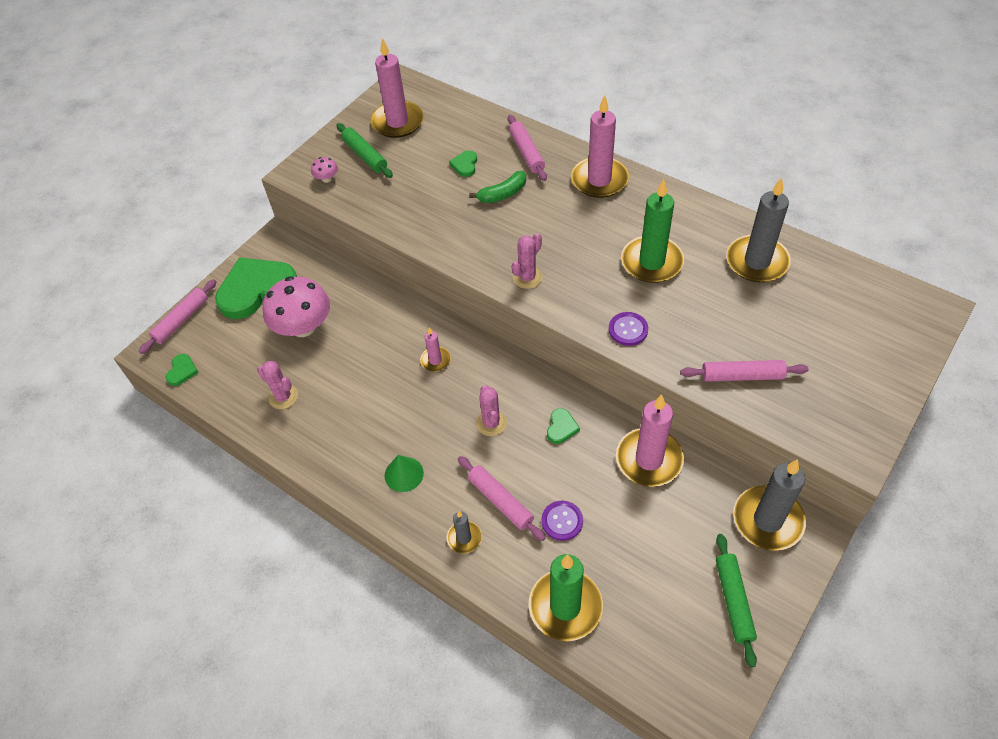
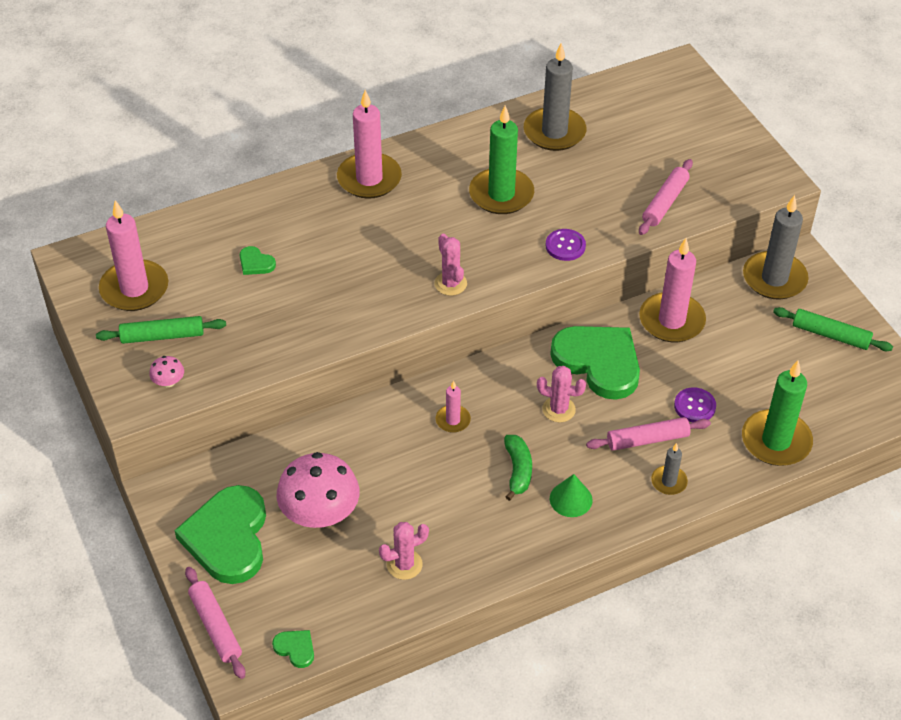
camera: 65 degrees left, 5 degrees down
green banana [469,171,526,203] -> green banana moved to [504,435,532,501]
pink rolling pin [508,115,547,181] -> none
green heart [547,408,580,444] -> green heart [550,326,640,400], size x2.44

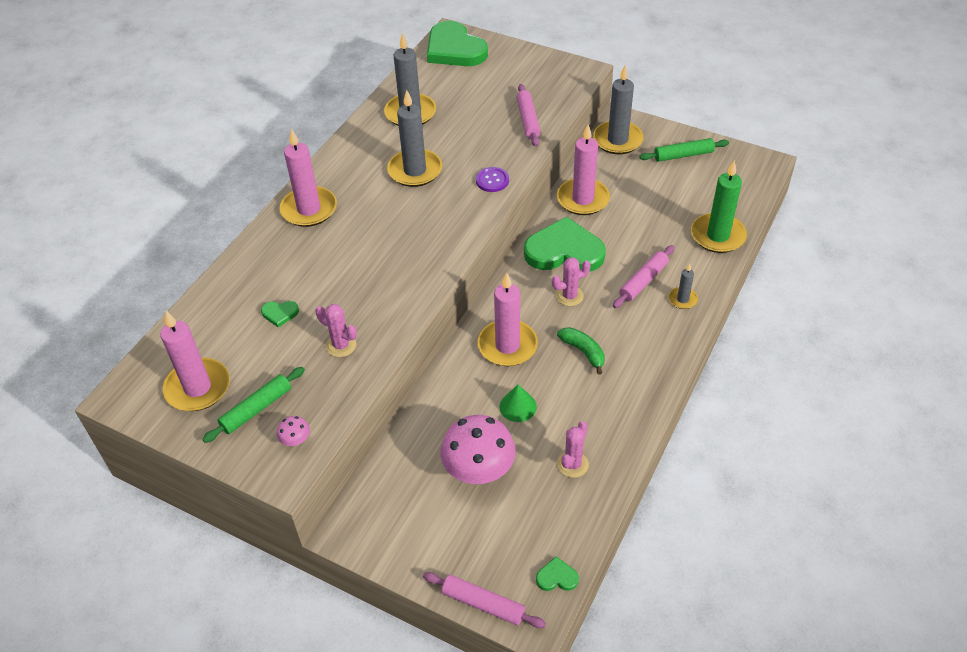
camera: 35 degrees left, 0 degrees up
green heart [174,485,266,584] -> green heart moved to [427,21,488,66]
pink cactus [434,234,467,296] -> pink cactus moved to [315,304,357,357]
pink candle [436,381,471,433] -> pink candle [478,273,538,366], size x1.99
green candle [469,106,534,214] -> grey candle [387,90,442,187]
green cone [550,474,593,517] -> green cone moved to [499,385,537,422]
purple button [674,387,716,422] -> none

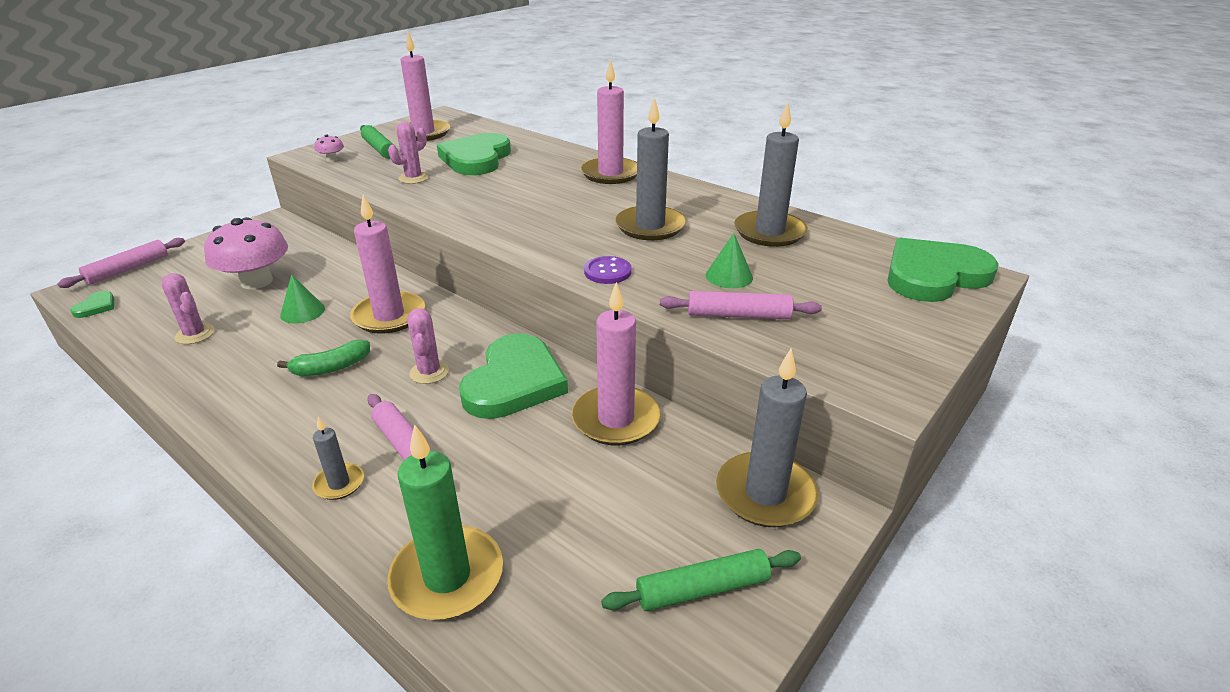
camera: 100 degrees right, 15 degrees down
green heart [261,301,299,327] -> green heart [437,133,511,175], size x2.44
green rolling pin [639,138,729,162] -> green rolling pin turned 75 degrees clockwise [601,549,801,611]
none -> green cone [705,233,753,288]

